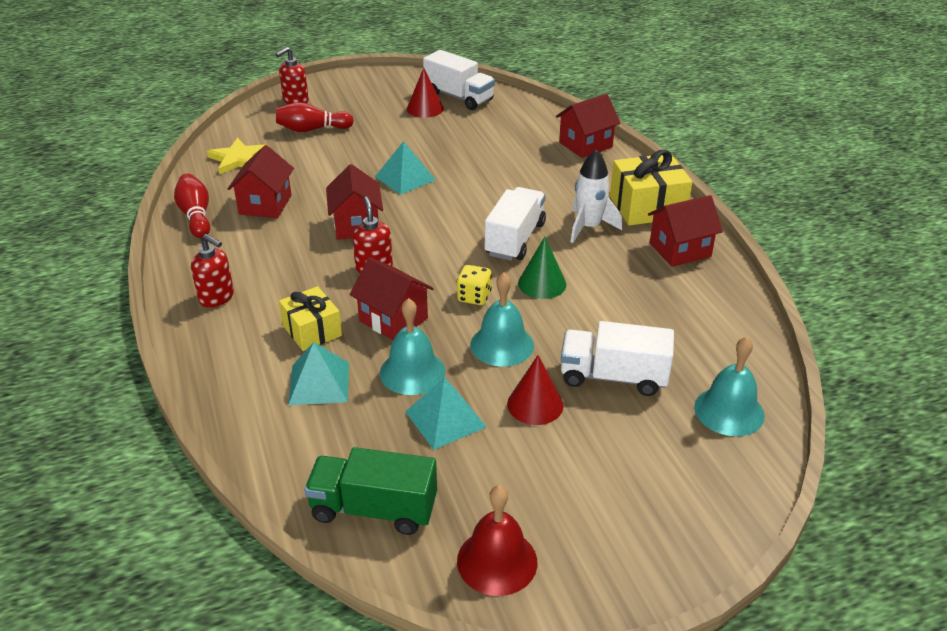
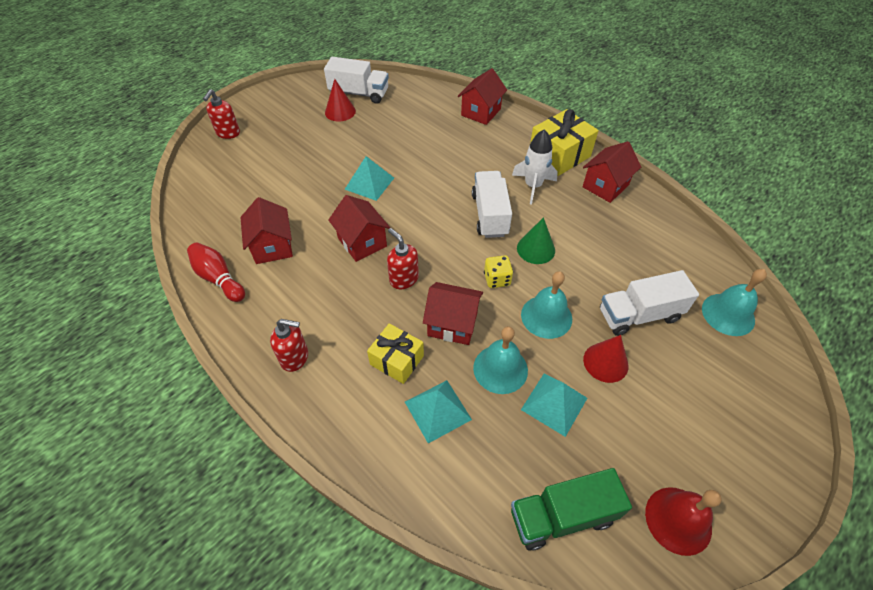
camera: 25 degrees left, 15 degrees up
yellow star [207,138,265,175] -> none
red bowling pin [276,102,354,132] -> none

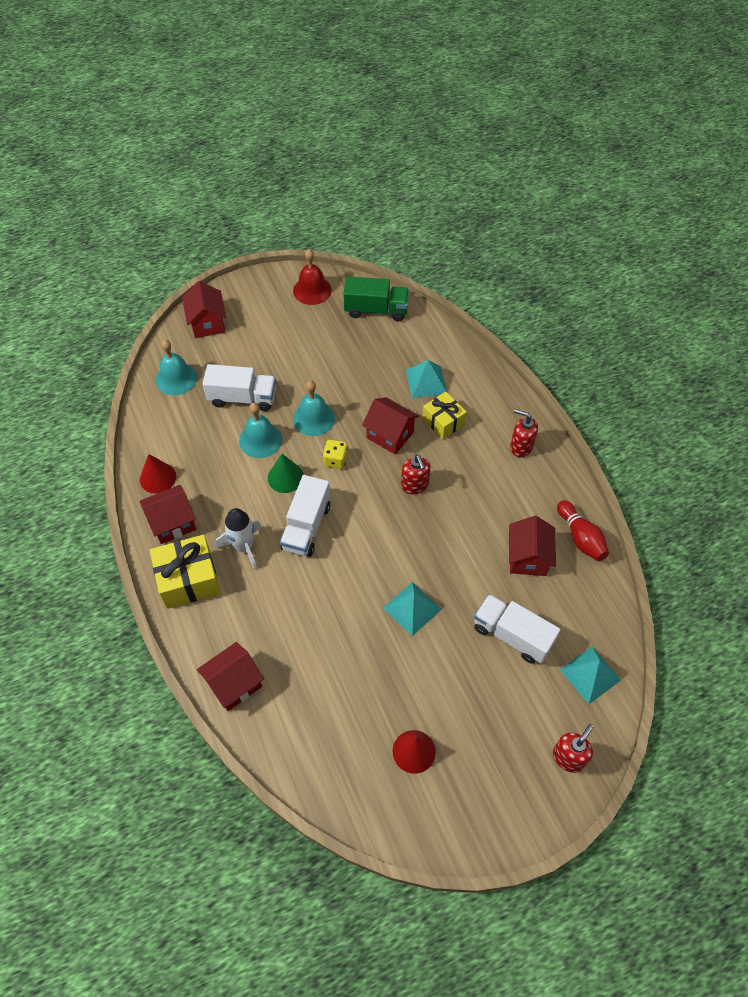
camera: 160 degrees left, 5 degrees up
white truck [324,57,389,104] -> white truck moved to [474,594,560,664]
red house [328,195,390,262] -> red house moved to [182,281,226,338]
turquoise bell [473,326,528,394] -> turquoise bell moved to [239,403,282,458]
turquoise pyramid [521,373,587,437] -> turquoise pyramid moved to [560,646,621,704]
red cone [583,335,629,383] -> red cone moved to [140,454,176,494]

